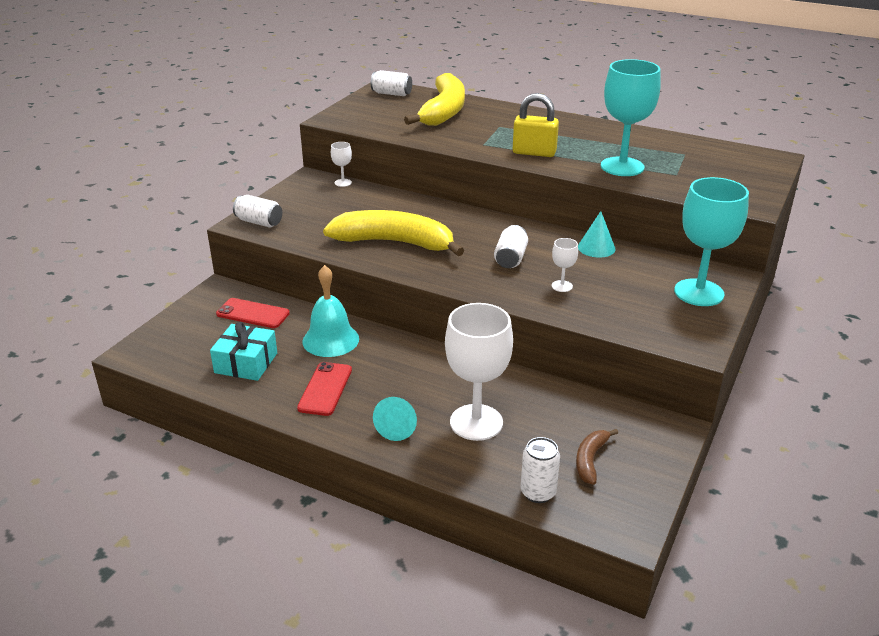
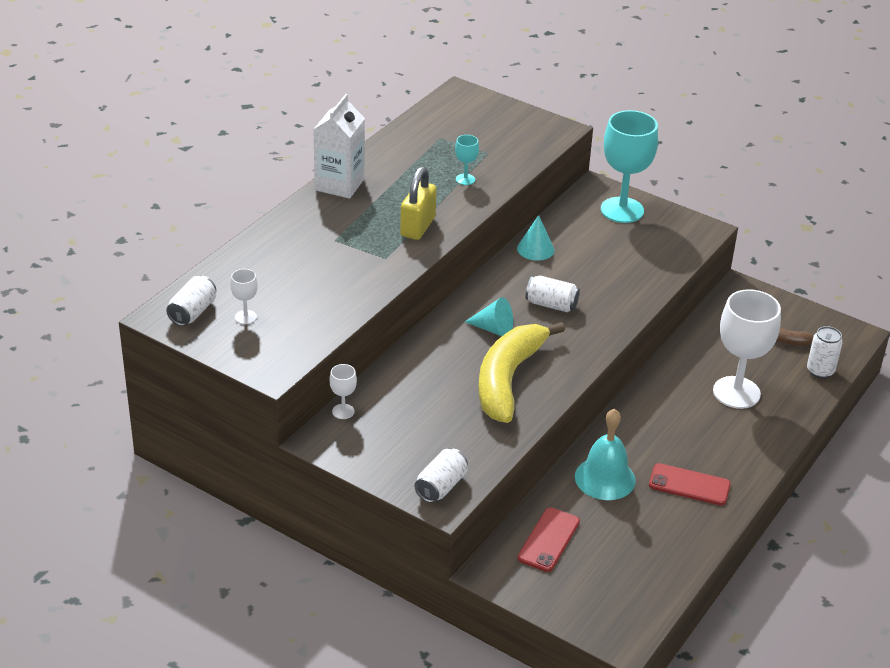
camera: 85 degrees left, 5 degrees up
turquoise gift [210,322,277,381] -> none
turquoise cone [373,397,417,441] -> turquoise cone moved to [465,297,513,336]
yellow banana [404,73,465,126] -> none
white goblet [552,238,578,292] -> white goblet moved to [230,269,258,324]
turquoise goblet [601,59,661,176] -> turquoise goblet [455,135,479,185], size x0.44
none -> white carton [313,94,365,199]

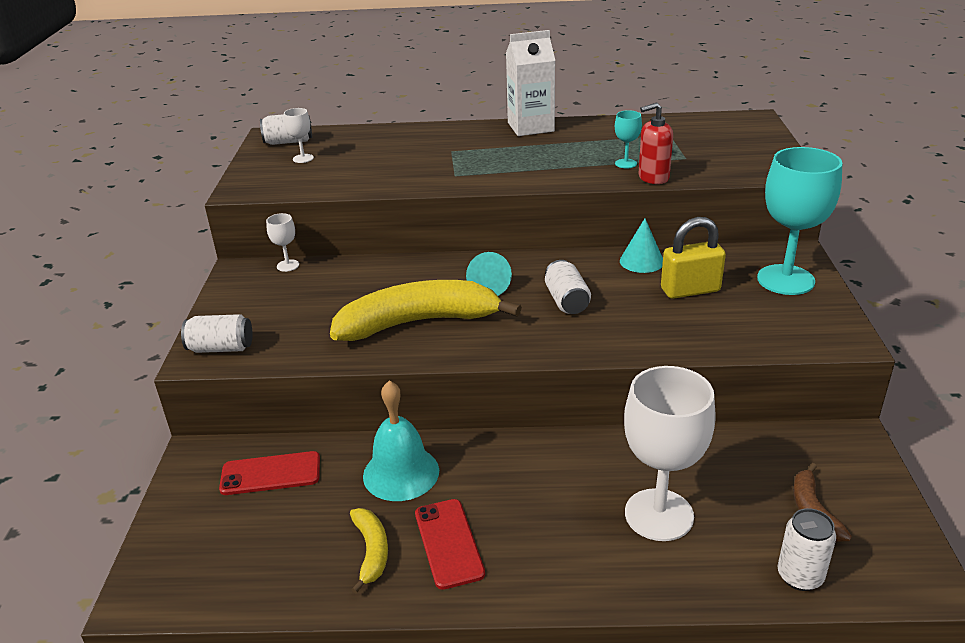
camera: 60 degrees right, 5 degrees down
yellow padlock [400,166,437,240] -> yellow padlock moved to [661,217,726,299]
none -> yellow banana [350,508,388,594]
none -> red soap dispenser [638,103,673,184]

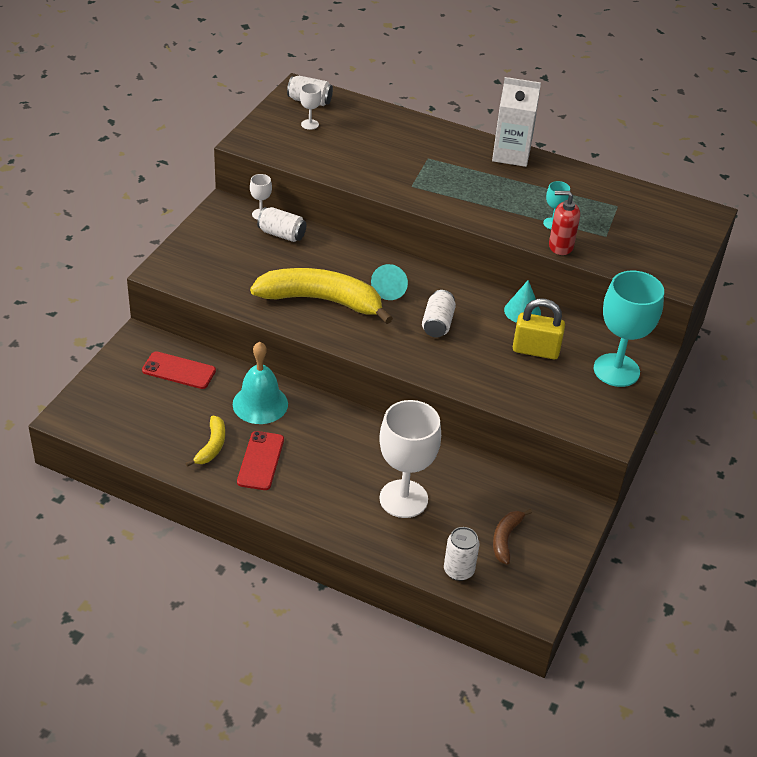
camera: 20 degrees right, 10 degrees up
white can [181,314,252,353] -> white can moved to [257,207,307,242]

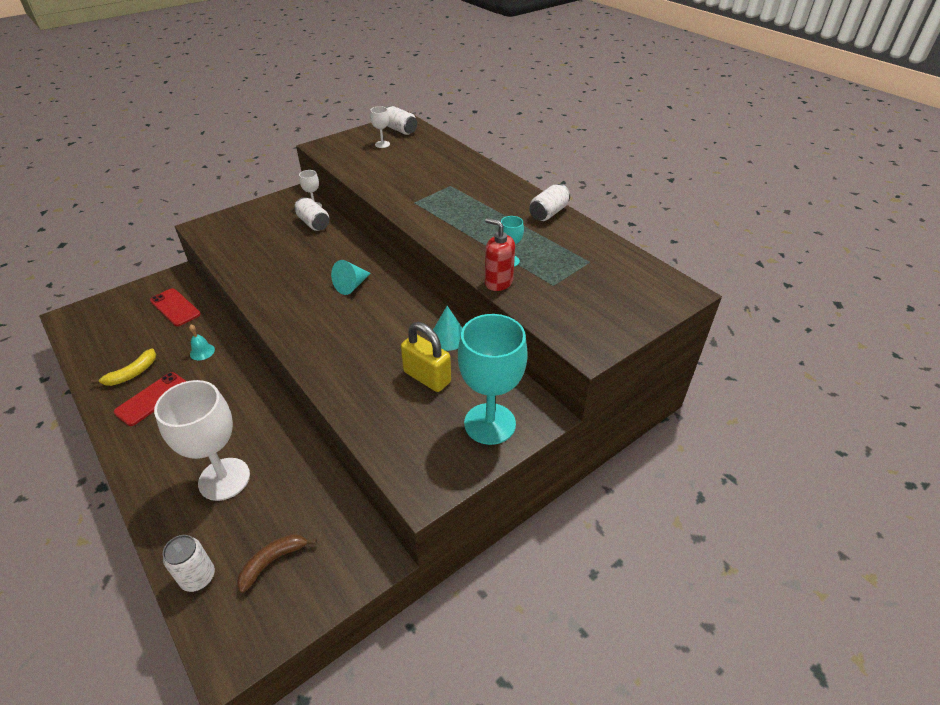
camera: 30 degrees right, 0 degrees up
turquoise bell [233,342,288,424] -> turquoise bell [189,325,215,360], size x0.49
yellow banana [250,268,393,324] -> none
white can [422,290,456,337] -> white can moved to [529,184,570,221]
white carton [492,77,541,167] -> none

